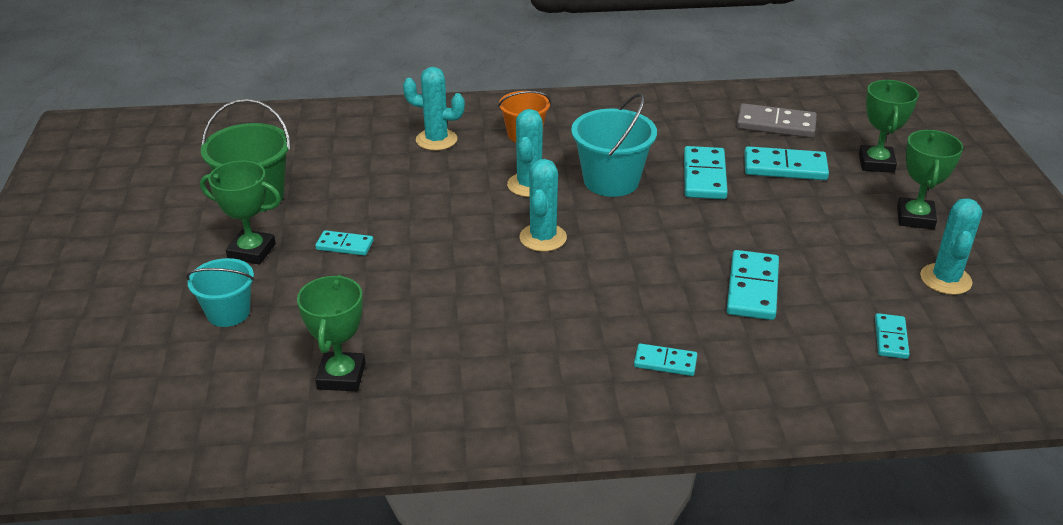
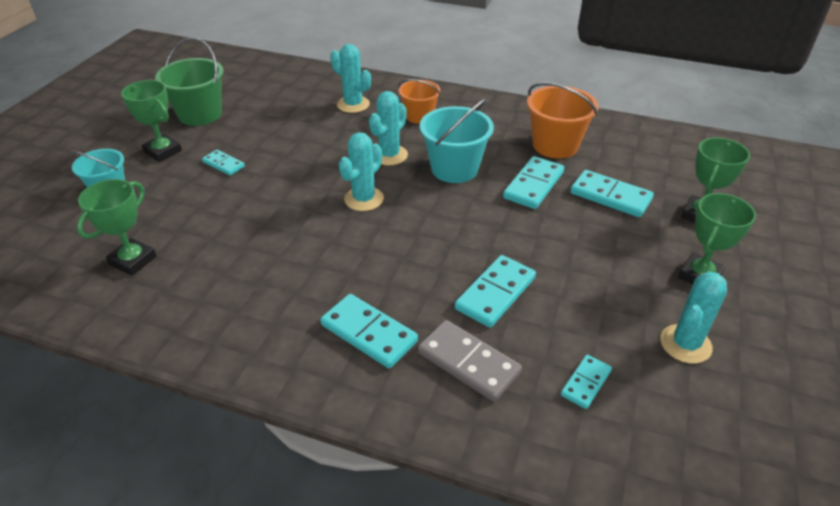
camera: 25 degrees right, 5 degrees up
turquoise domino [634,343,697,376] -> turquoise domino [320,294,418,368], size x1.70
grey domino [736,103,817,138] -> grey domino moved to [418,320,522,402]
none -> orange bucket [527,82,599,159]

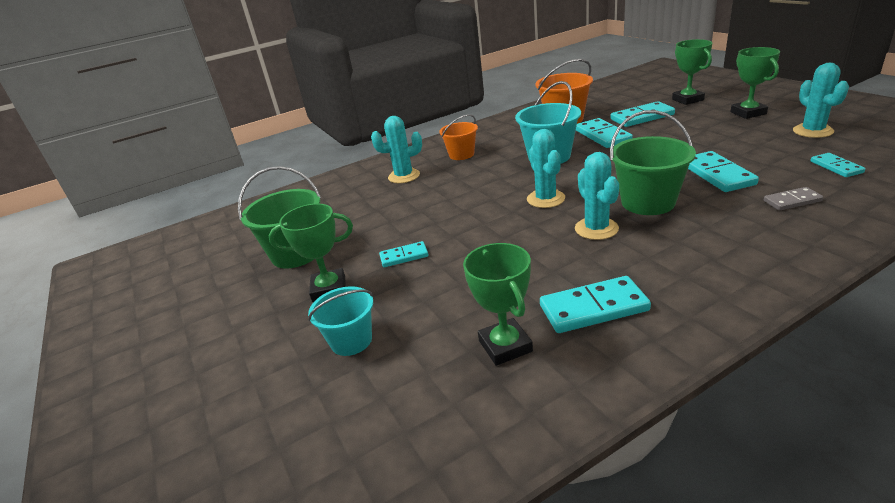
camera: 45 degrees left, 10 degrees down
turquoise domino [320,294,418,368] -> turquoise domino moved to [540,276,651,333]
turquoise cactus [369,91,408,165] -> turquoise cactus moved to [575,152,619,240]
grey domino [418,320,522,402] -> grey domino [764,187,823,211], size x0.59
none -> green bucket [610,110,696,215]

